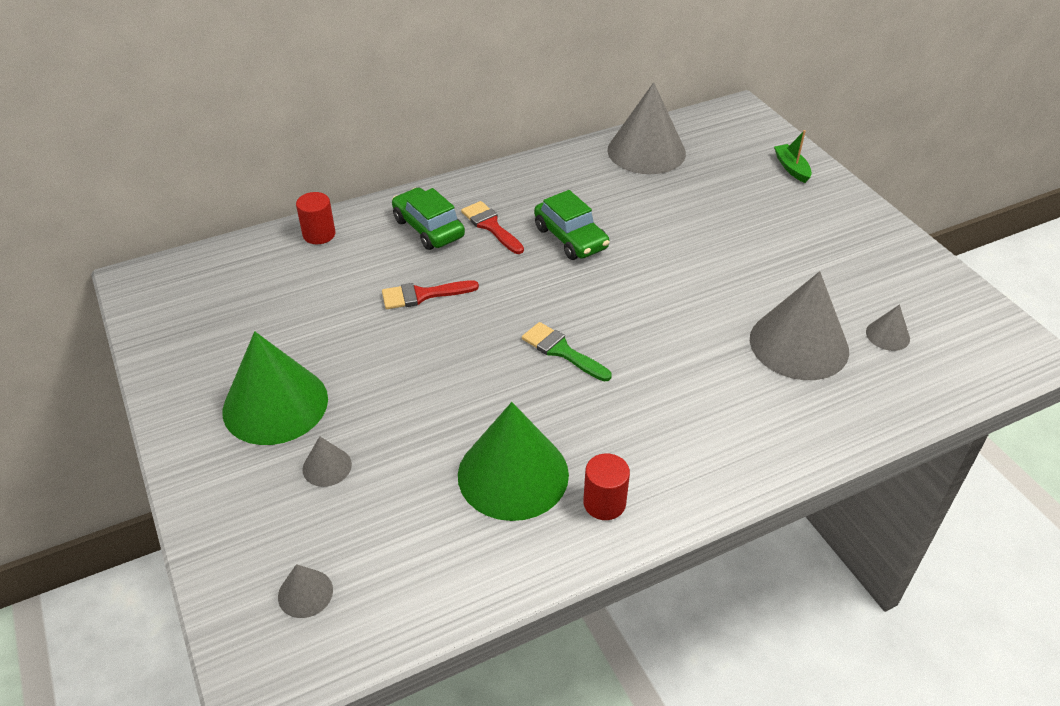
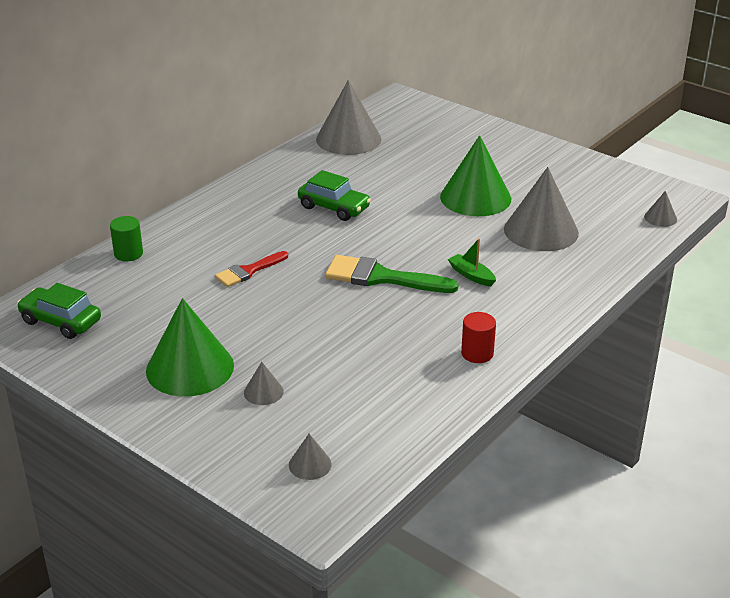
camera: 25 degrees left, 10 degrees down
red cylinder [296,192,335,244] -> green cylinder [110,216,143,261]
green car [392,187,465,250] -> green car moved to [17,283,101,339]
green cone [458,402,569,521] -> green cone moved to [440,135,511,216]
red brush [461,201,524,254] -> none
green brush [522,322,612,382] -> green brush [325,255,459,293], size x1.61
green boat [774,130,812,183] -> green boat moved to [448,238,496,286]
grey cone [866,304,910,351] -> grey cone moved to [644,191,677,227]

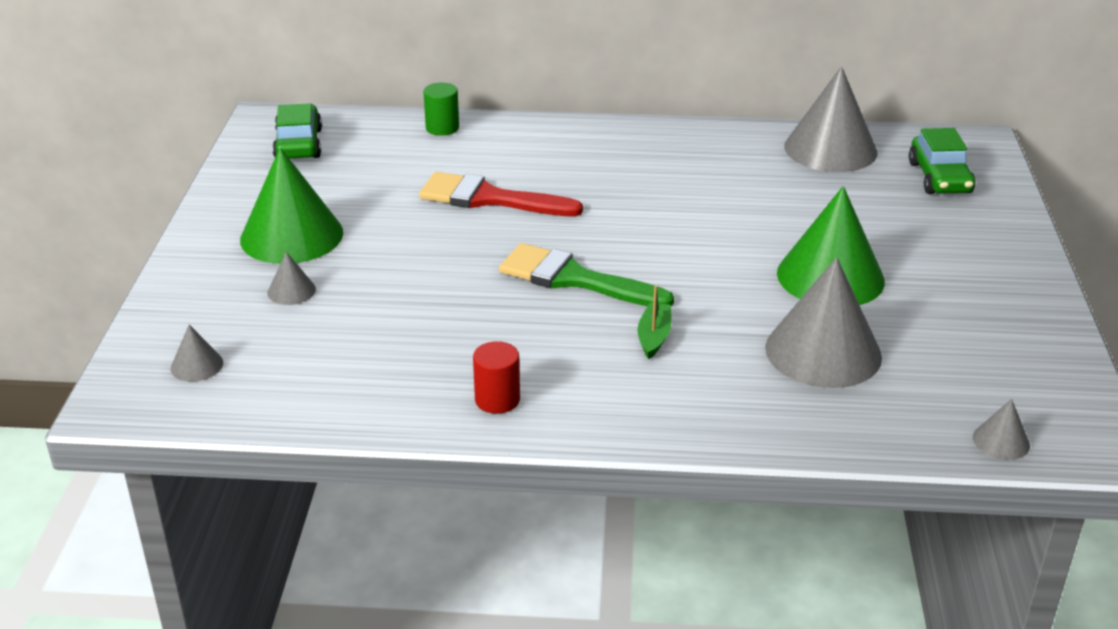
camera: 55 degrees right, 0 degrees up
red brush [215,251,288,287] -> red brush [419,172,583,216], size x1.61
green car [298,170,371,221] -> green car moved to [909,128,976,194]
green brush [325,255,459,293] -> green brush turned 45 degrees counterclockwise [499,243,674,306]

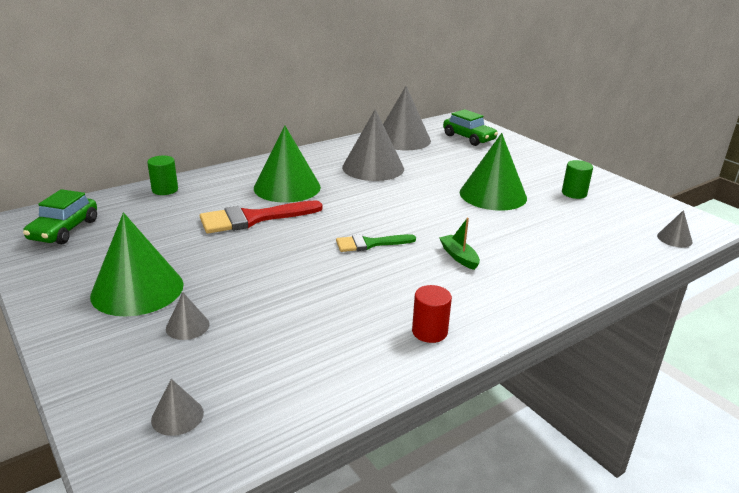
camera: 40 degrees left, 5 degrees down
green car [272,103,322,159] -> green car turned 120 degrees counterclockwise [23,189,97,244]
green brush [499,243,674,306] -> green brush [336,234,416,252], size x0.62
grey cone [765,257,882,388] -> grey cone moved to [342,109,404,181]
none -> green cone [254,125,321,203]
none -> green cylinder [562,160,593,199]

